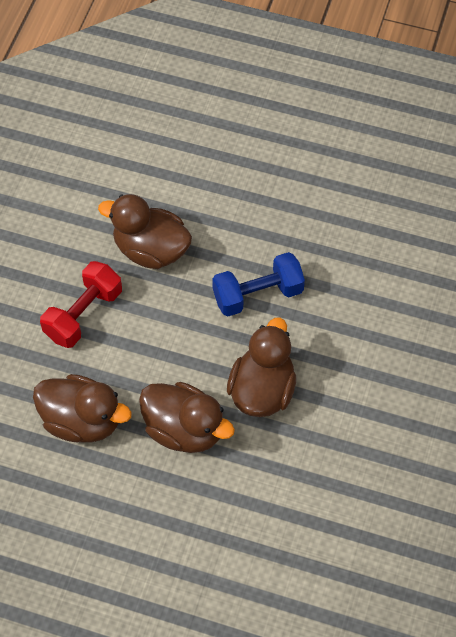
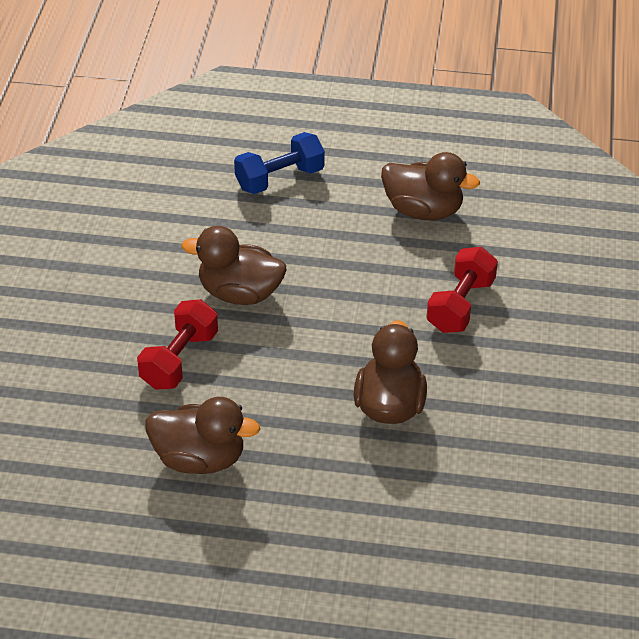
camera: 10 degrees left, 15 degrees down
brown duck [139,382,235,453] -> brown duck moved to [381,152,480,220]
blue dumbbell [212,252,305,316] -> blue dumbbell moved to [234,132,325,194]
none -> red dumbbell [426,247,498,333]

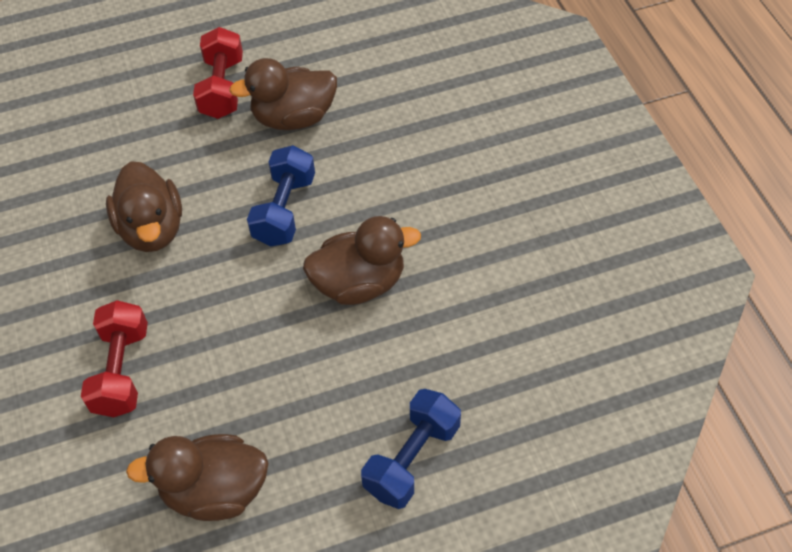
camera: 155 degrees right, 10 degrees up
red dumbbell [137,299,218,389] -> red dumbbell moved to [193,27,243,119]
none -> blue dumbbell [247,145,315,246]

